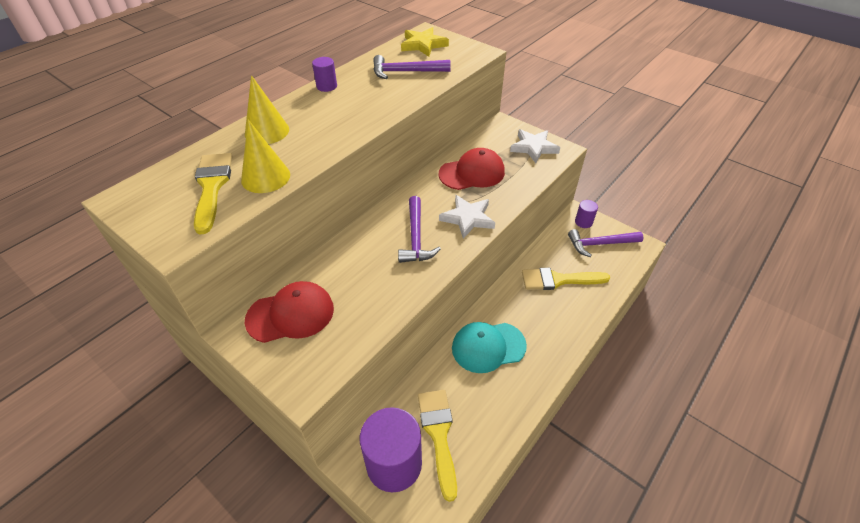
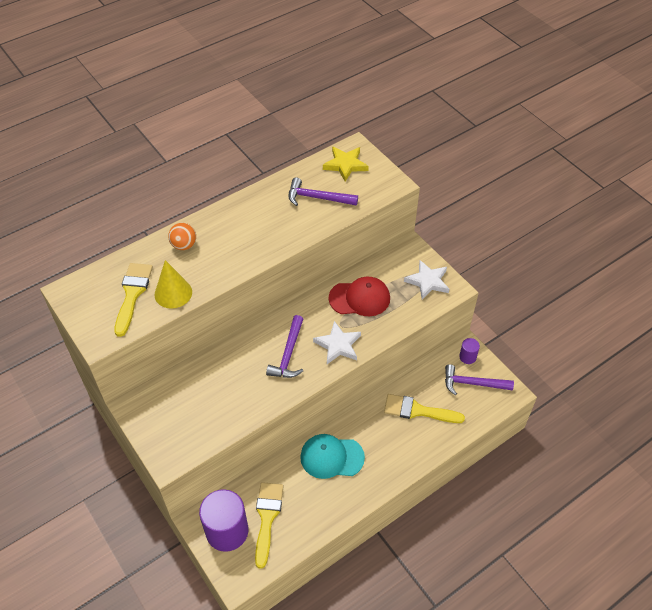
camera: 15 degrees right, 5 degrees up
red cap [244,281,334,343] -> none
yellow cone [245,75,289,144] -> orange ball [168,223,196,250]
purple cylinder [312,57,337,92] -> none

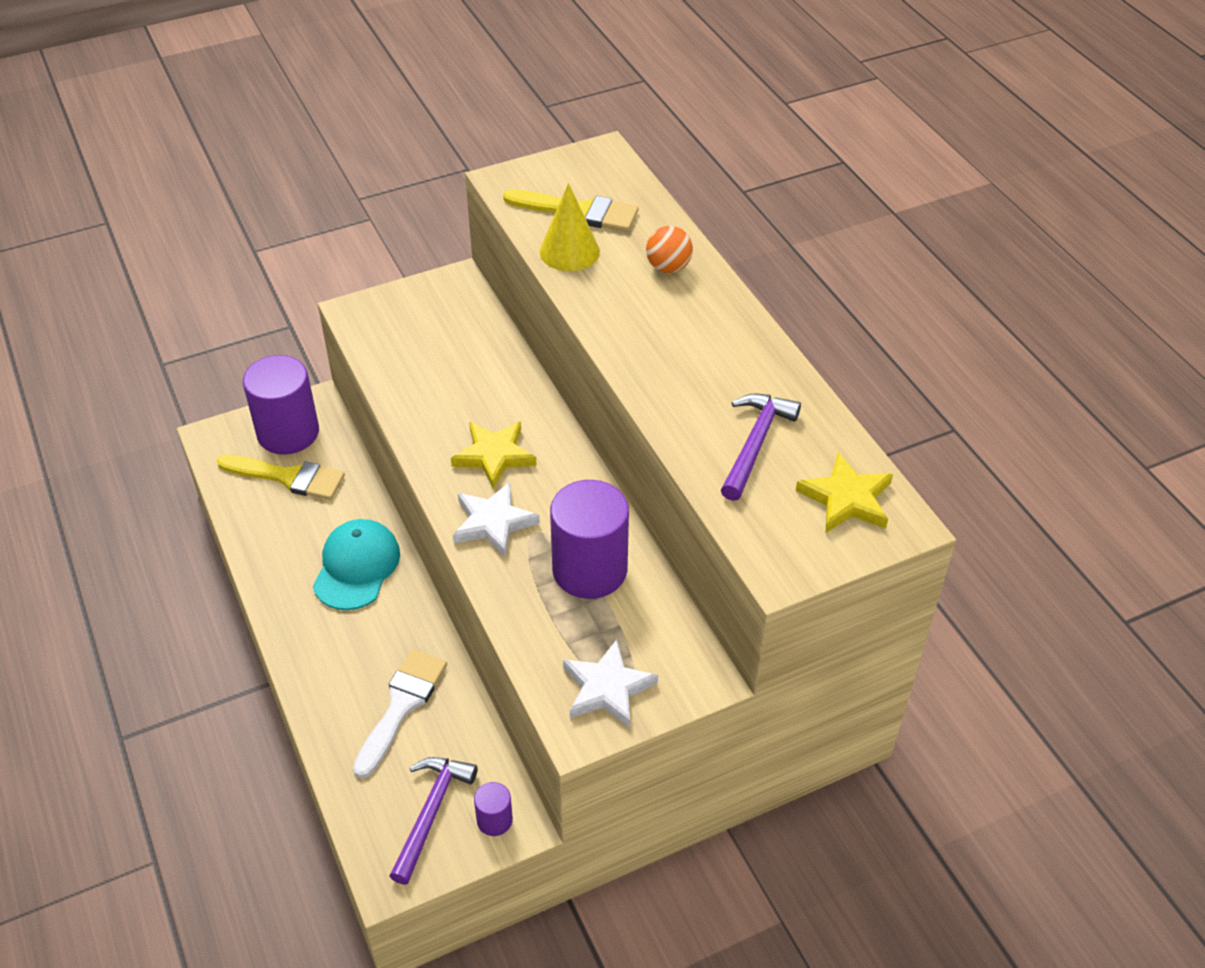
camera: 100 degrees right, 5 degrees down
purple hammer [266,315,303,378] -> yellow star [451,421,537,489]
red cap [329,277,390,316] -> purple cylinder [550,480,629,599]
yellow brush [384,394,465,423] -> white brush [353,649,447,779]

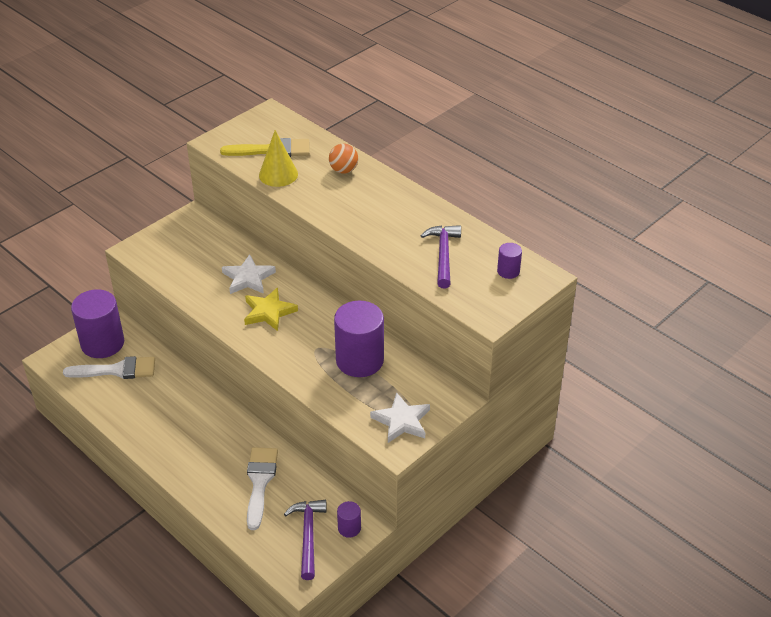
camera: 20 degrees left, 5 degrees down
yellow brush [217,455,345,500] -> white brush [63,356,155,379]
turquoise cap [313,519,400,610] -> none
white star [453,482,540,557] -> white star moved to [222,254,276,294]
yellow star [796,452,893,533] -> purple cylinder [497,243,522,279]

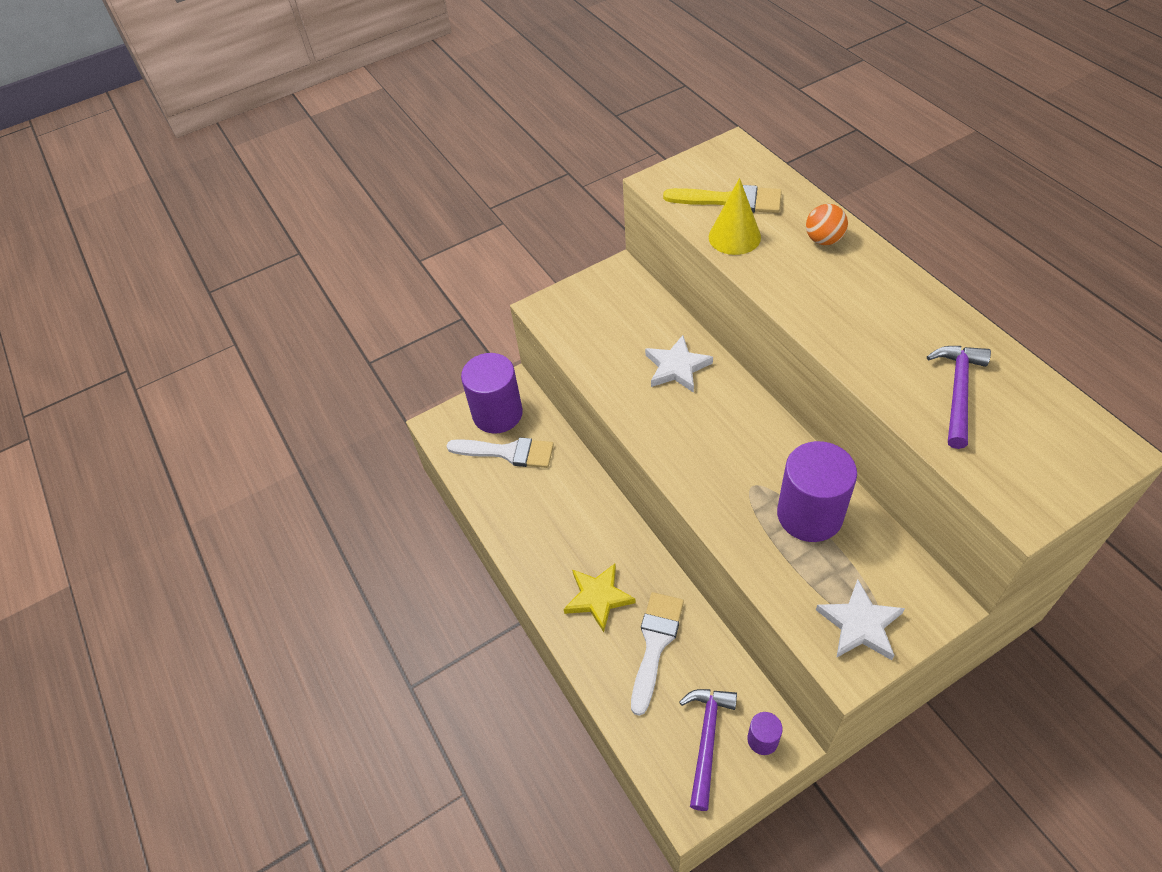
camera: 20 degrees right, 10 degrees up
yellow star [244,287,298,331] -> yellow star moved to [564,564,636,632]
purple cylinder [497,243,522,279] -> none

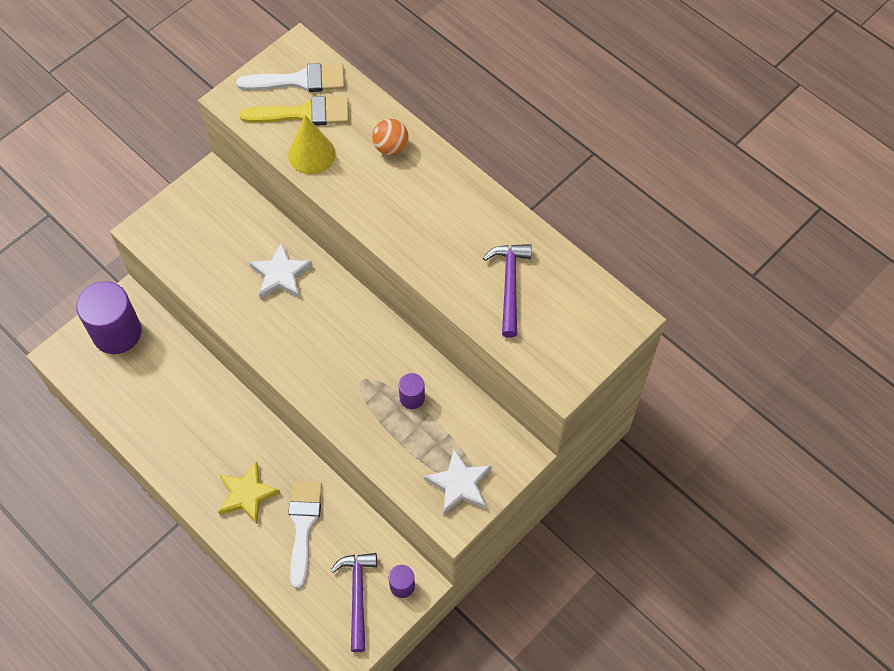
camera: 20 degrees left, 10 degrees up
white brush [447,437,554,468] -> white brush moved to [236,63,345,92]
purple cylinder [777,441,857,542] -> purple cylinder [398,373,425,409], size x0.46

